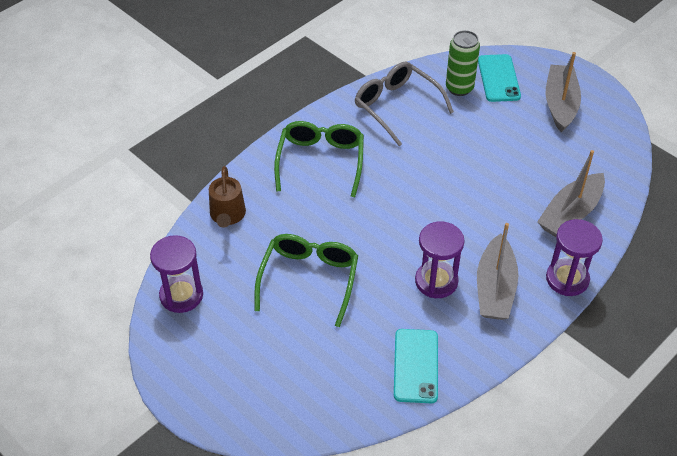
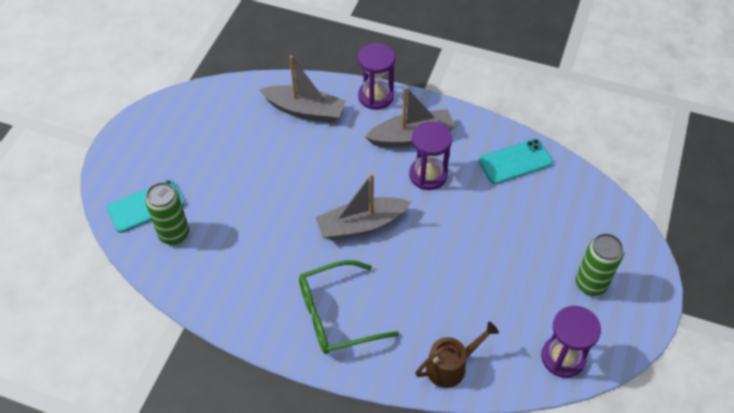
camera: 115 degrees left, 5 degrees up
green glasses [254,234,358,327] -> none
grey glasses [355,62,454,146] -> none
grey boat [546,52,581,133] -> grey boat moved to [315,173,411,240]
none -> green can [576,233,623,296]

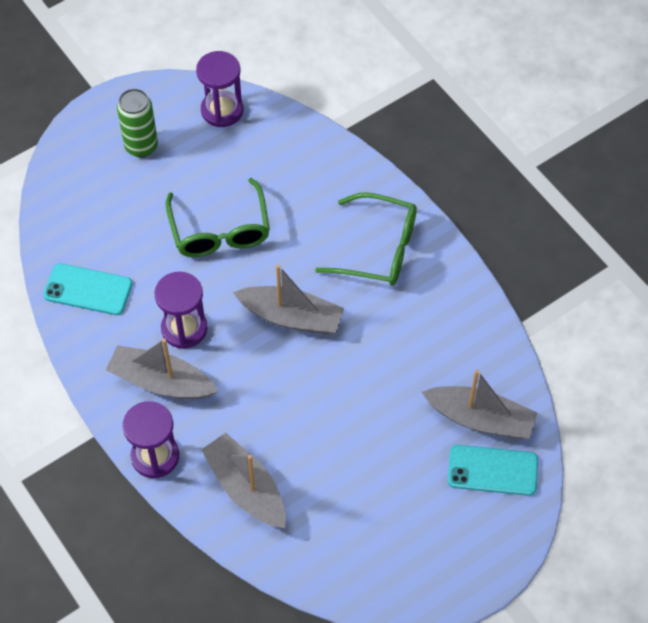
camera: 145 degrees left, 5 degrees up
green can [145,182,189,245] -> grey boat [422,370,537,439]
brown watering can [415,322,499,388] -> none
none -> green glasses [166,178,270,257]

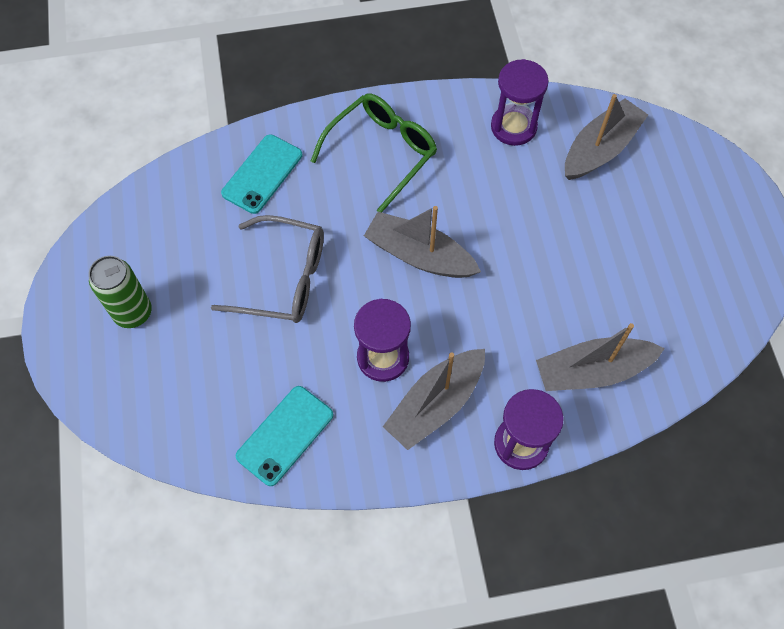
camera: 65 degrees left, 5 degrees up
green glasses [166,178,270,257] -> grey glasses [211,215,324,323]
purple hourglass [196,51,243,127] -> purple hourglass moved to [491,59,549,146]
grey boat [233,265,344,335] -> grey boat turned 105 degrees counterclockwise [364,206,481,278]
turquoise phone [448,445,538,496] -> turquoise phone moved to [221,134,302,214]

